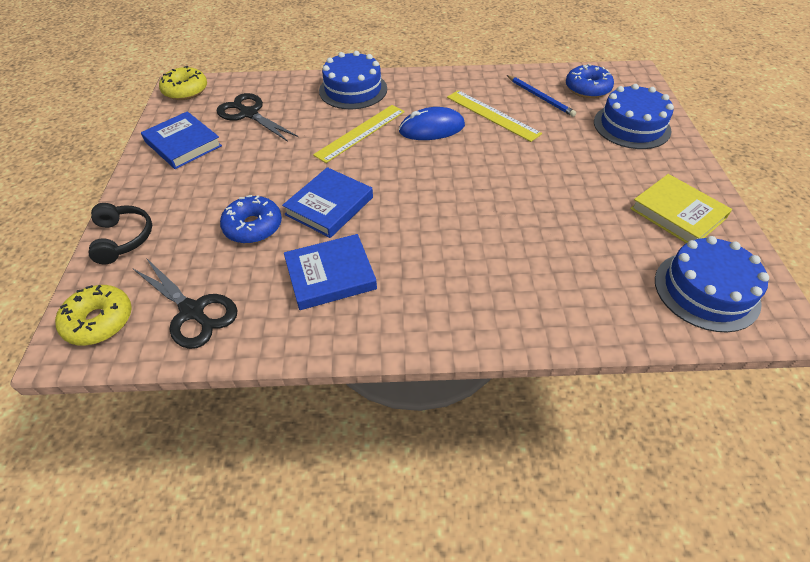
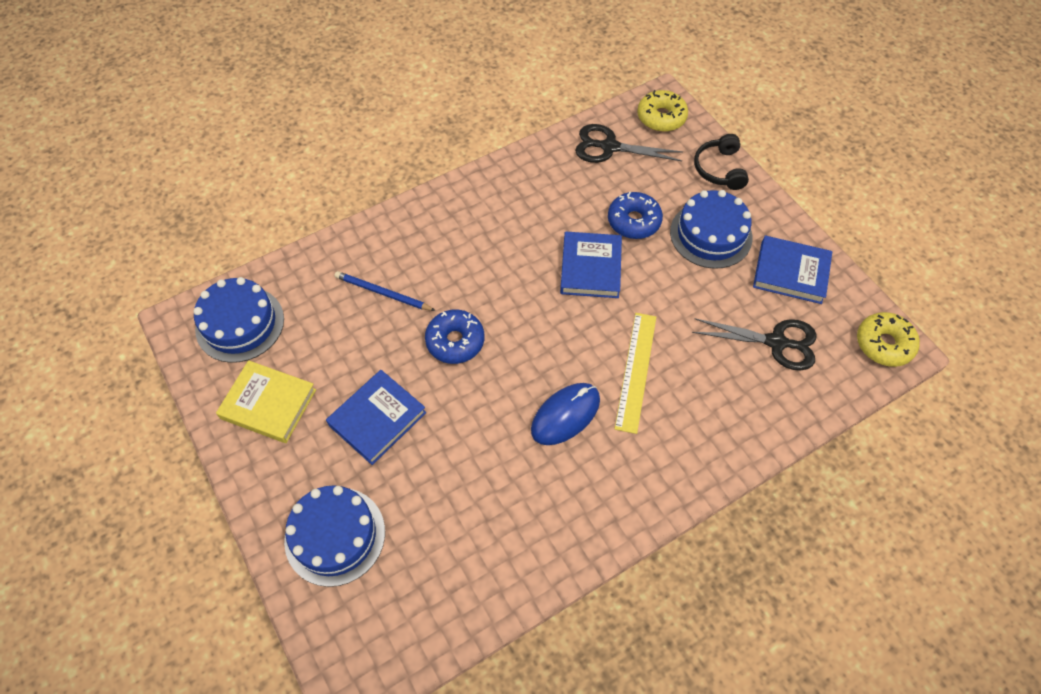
camera: 150 degrees right, 10 degrees up
black headphones [89,203,152,264] -> black headphones turned 45 degrees clockwise [694,134,749,190]
blue book [284,234,377,310] -> blue book moved to [326,370,426,465]
blue cake [319,51,387,109] -> blue cake moved to [670,190,752,269]
yellow ruler [447,90,542,142] -> none
blue pencil [507,75,576,117] -> blue pencil moved to [335,271,436,311]
blue donut [566,64,614,98] -> blue donut moved to [425,310,484,364]

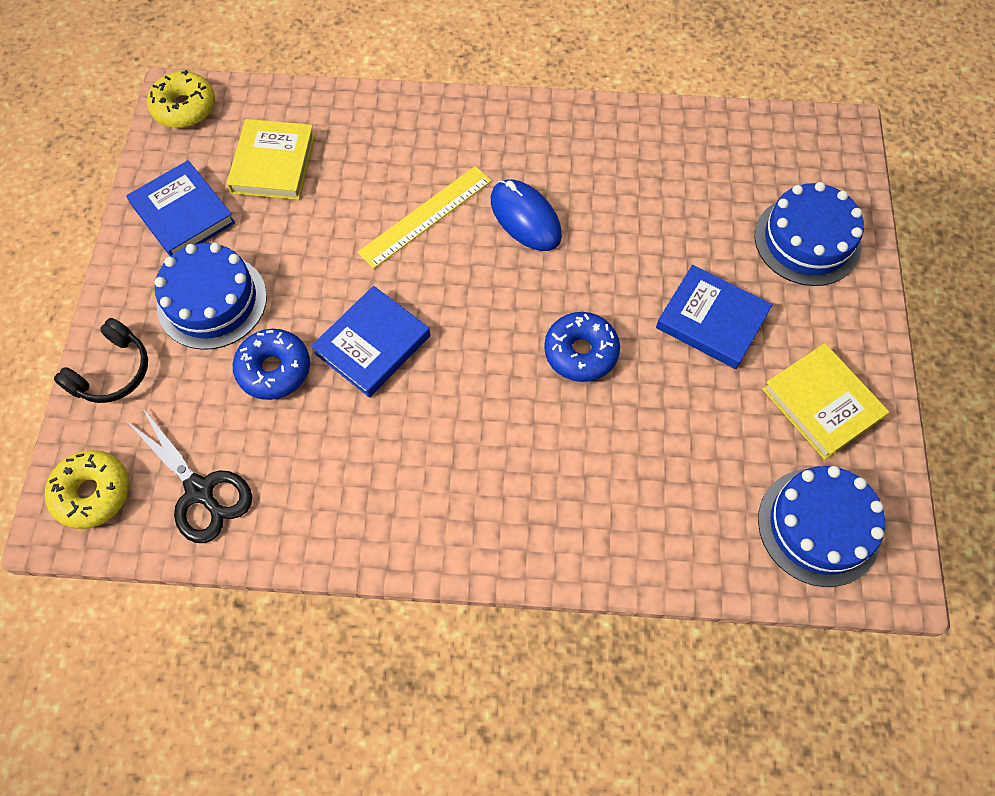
camera: 145 degrees left, 5 degrees up
blue book [326,370,426,465] -> blue book turned 45 degrees clockwise [656,265,773,369]
blue pencil [335,271,436,311] -> none
blue mouse [531,383,600,445] -> blue mouse turned 60 degrees clockwise [491,179,562,251]
black scissors [692,318,817,371] -> yellow book [227,119,315,200]

